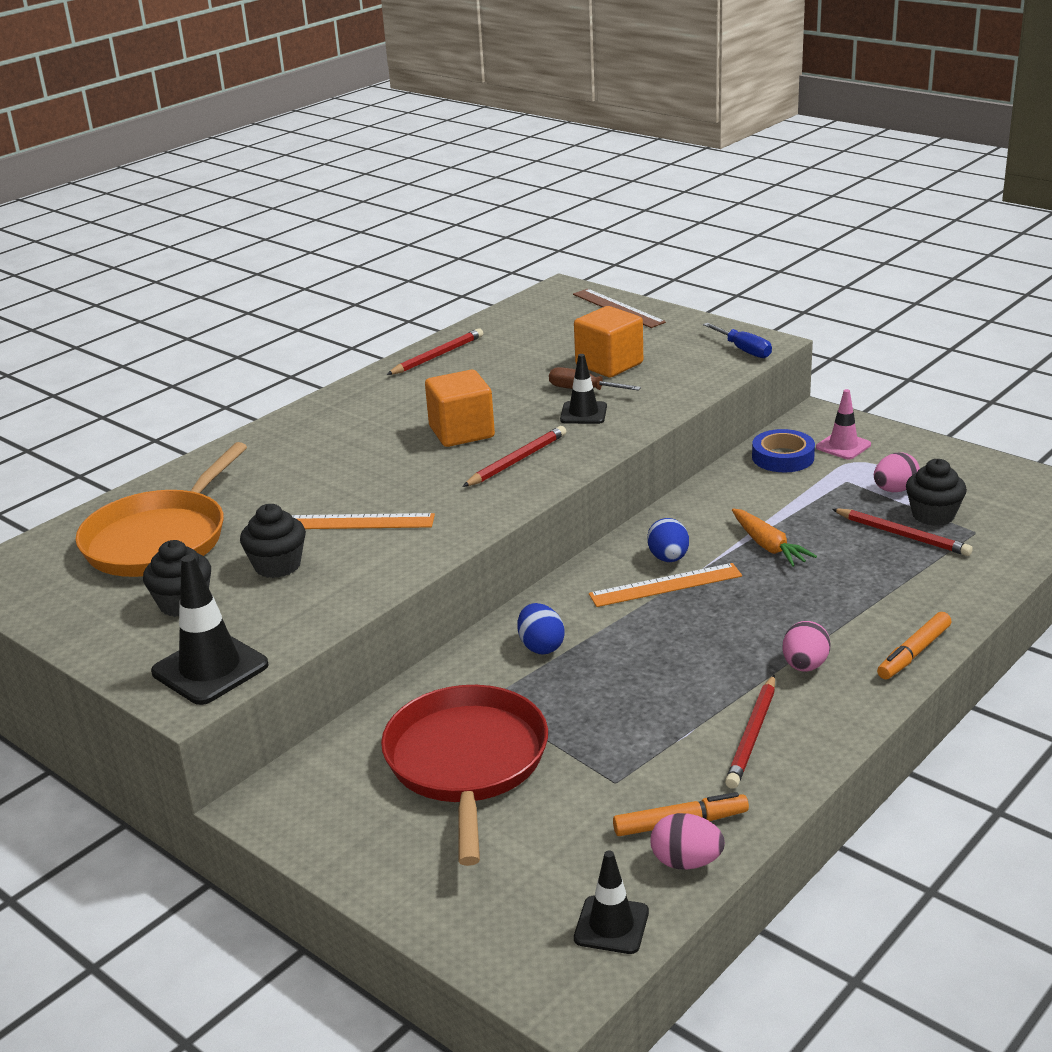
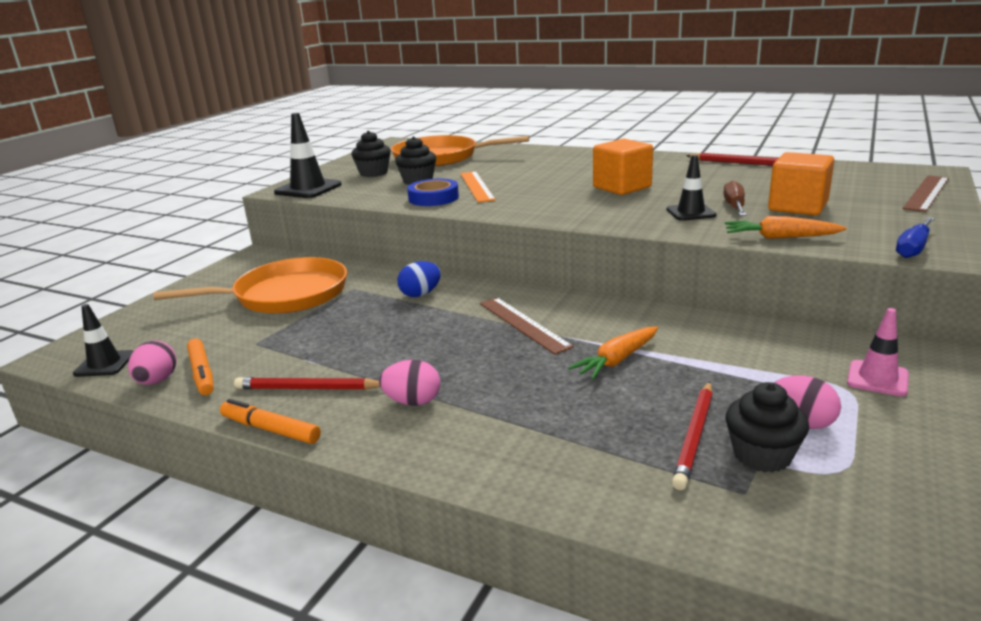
camera: 75 degrees right, 5 degrees down
red pan [381,685,548,866] -> orange pan [154,257,347,314]
red pencil [462,426,566,487] -> none
orange ruler [589,563,742,607] -> brown ruler [480,297,574,354]
blue egg [647,518,689,562] -> none
blue tape [752,429,815,472] -> blue tape moved to [407,179,459,206]
orange marker [877,612,951,679] -> orange marker moved to [220,399,321,444]
none -> orange carrot [725,216,847,239]

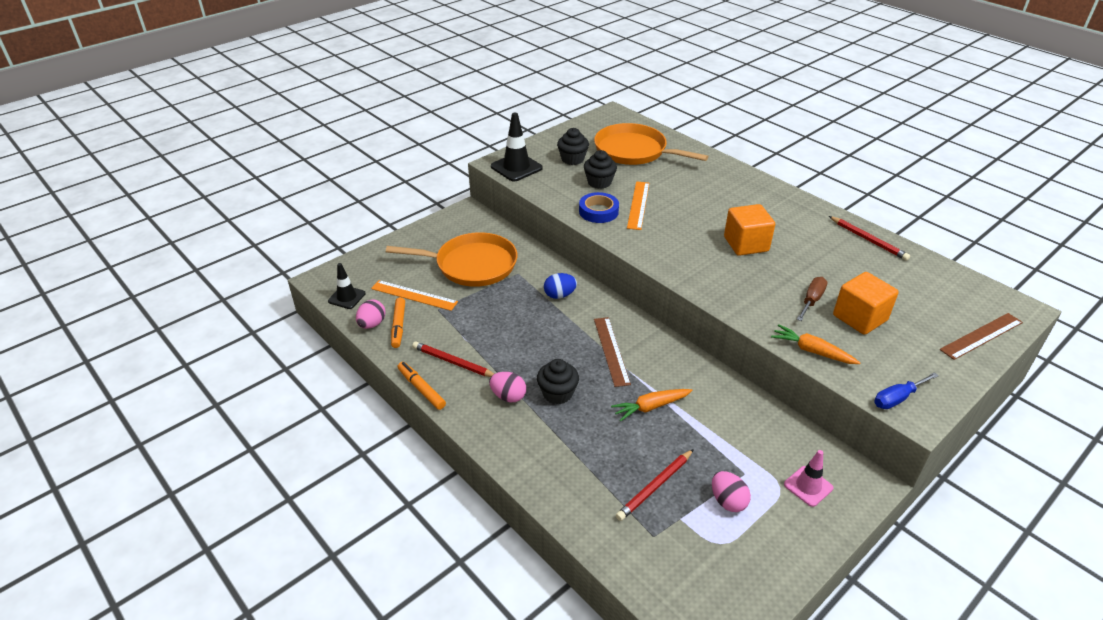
camera: 20 degrees right, 15 degrees up
black traffic cone [667,155,716,221] -> none
black cupcake [726,382,809,473] -> black cupcake moved to [537,359,579,404]
none -> orange ruler [371,280,458,311]

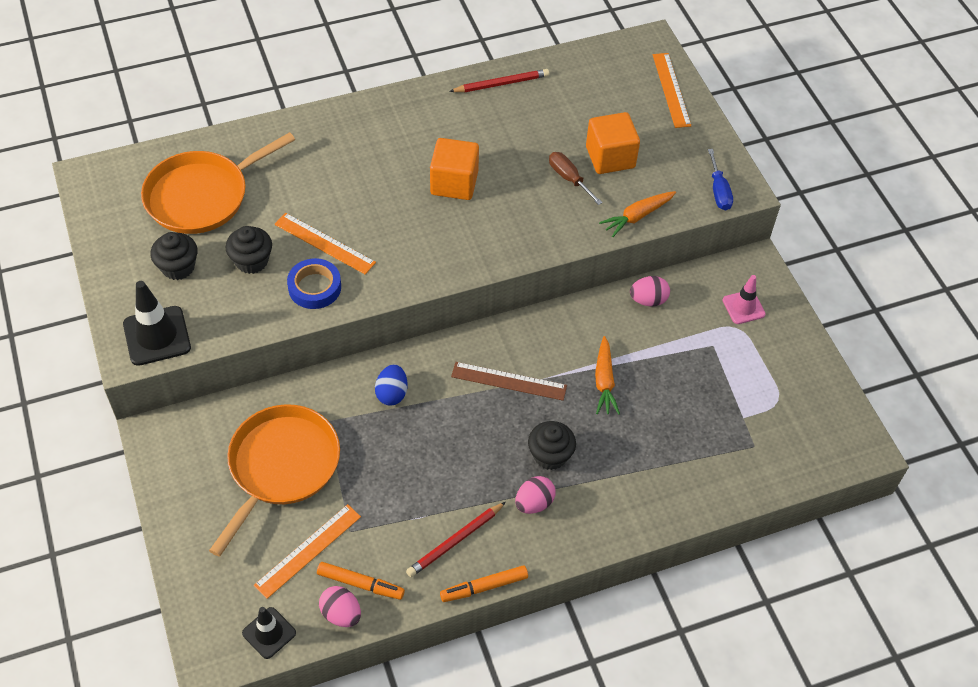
camera: 70 degrees left, 15 degrees up
red pencil [616,449,694,521] -> none
pink egg [712,471,751,512] -> pink egg moved to [630,276,670,306]
brown ruler [940,313,1023,360] -> orange ruler [653,53,691,128]

